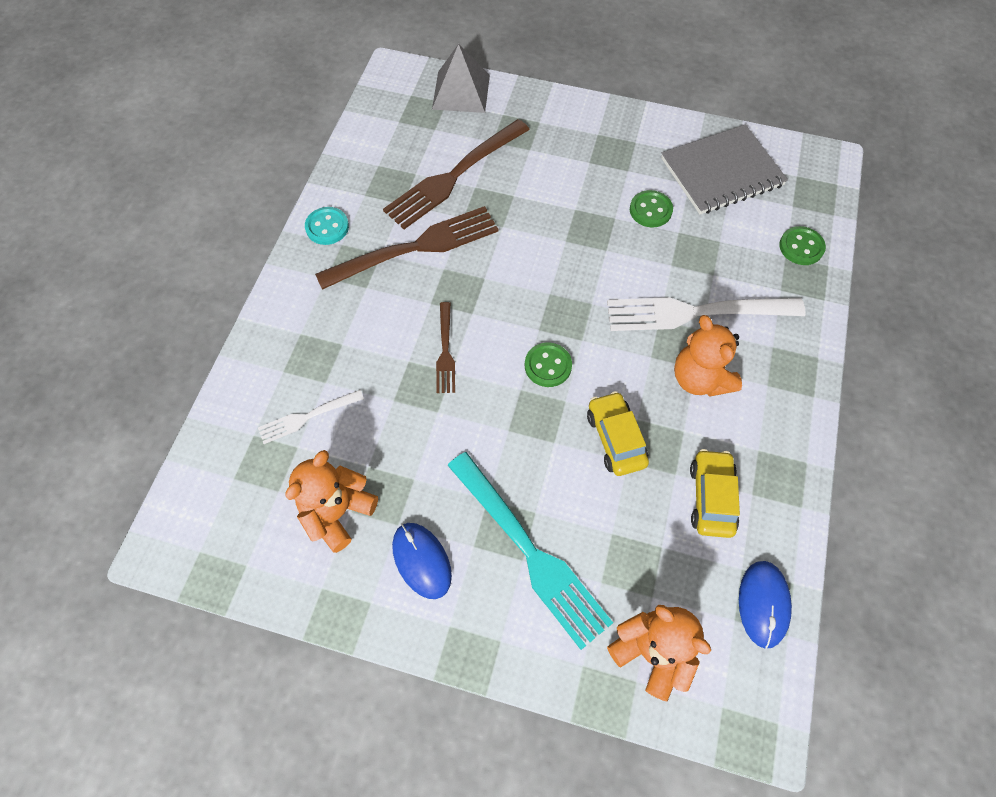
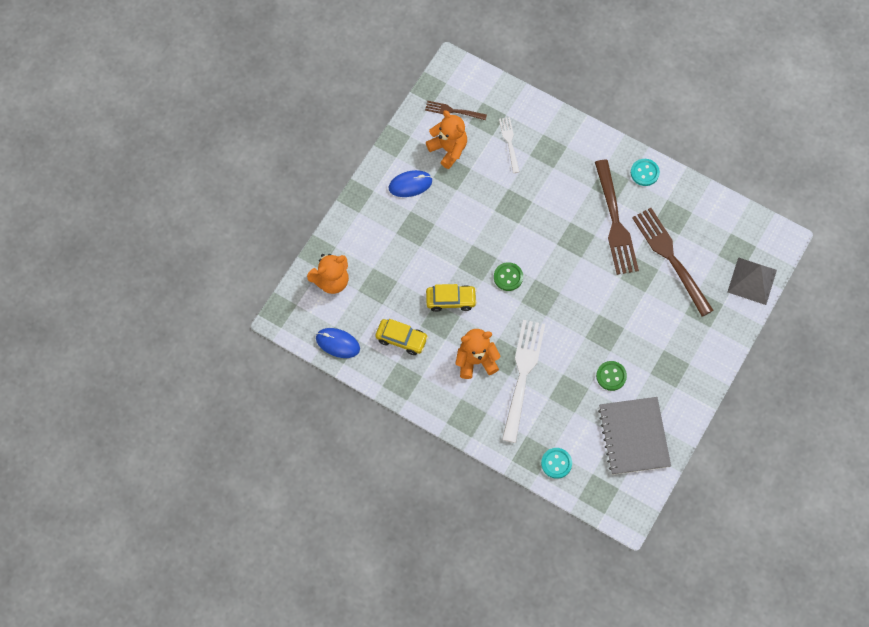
camera: 105 degrees right, 5 degrees up
brown fork [436,302,455,393] -> brown fork moved to [425,101,487,120]
turquoise fork [447,452,613,650] -> none
green button [779,226,826,265] -> turquoise button [541,448,572,479]

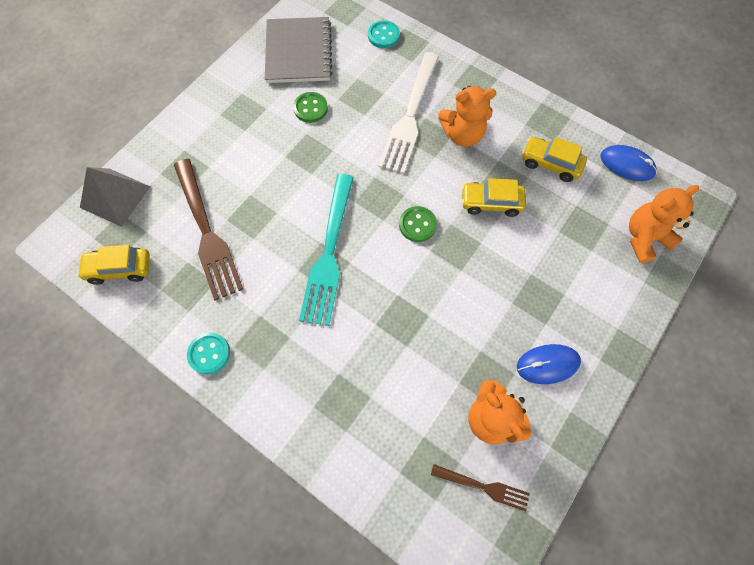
camera: 175 degrees left, 0 degrees up
white fork [499,117,520,173] -> none
brown fork [595,159,639,275] -> none
none -> yellow car [77,245,150,285]
none -> turquoise fork [299,174,354,326]

